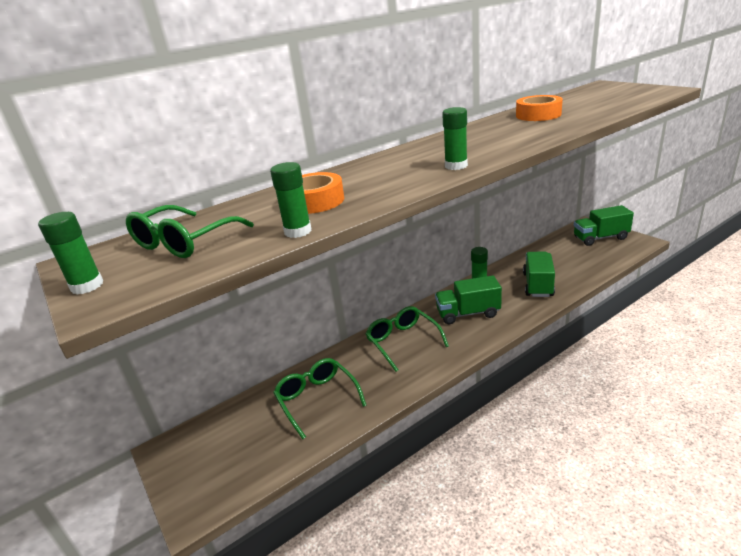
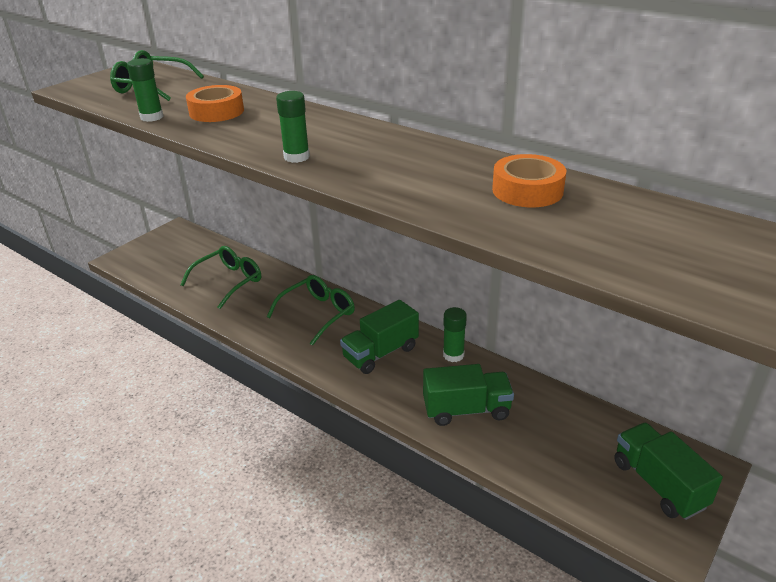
camera: 70 degrees right, 5 degrees up
green glue stick [38,212,103,294] -> none
green truck [435,275,502,324] -> green truck turned 105 degrees counterclockwise [340,300,419,374]

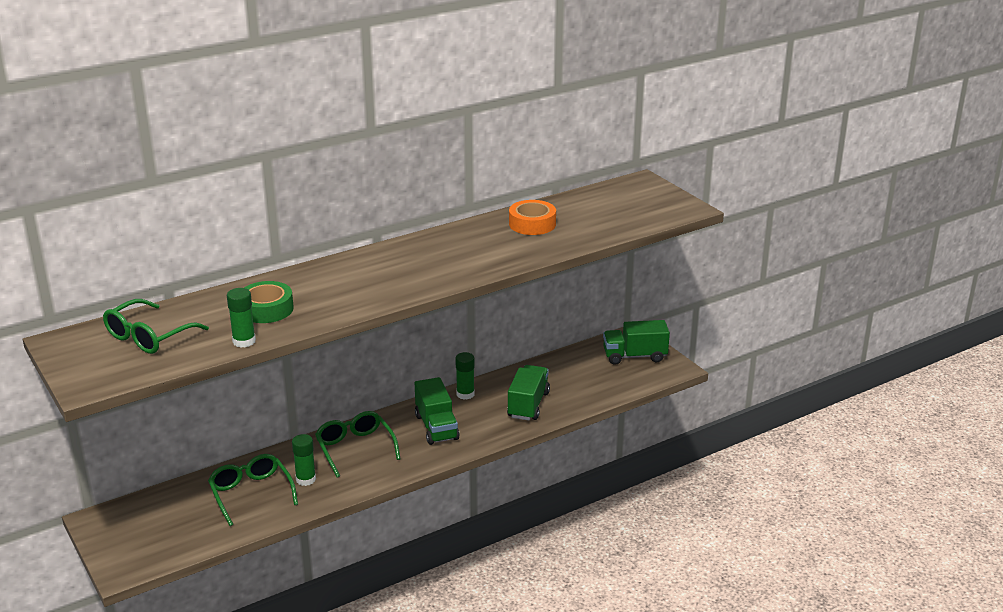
camera: 70 degrees left, 5 degrees down
orange tape [186,85,244,122] -> green tape [244,281,294,323]
green glue stick [276,91,310,163] -> green glue stick moved to [292,434,316,486]

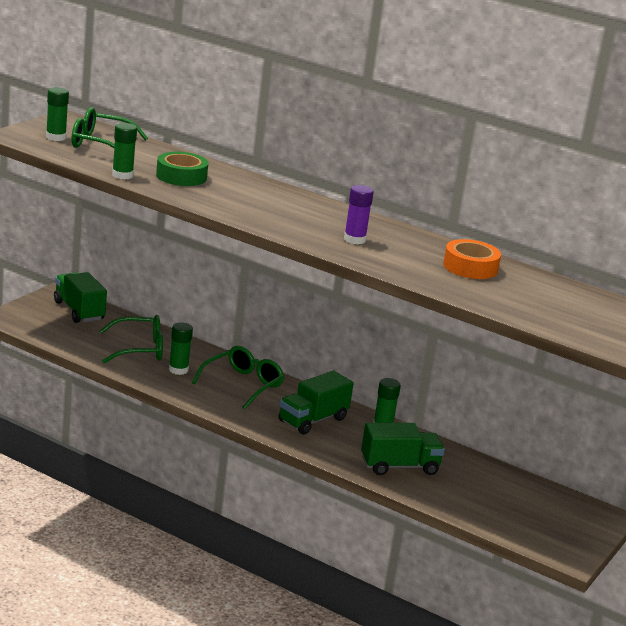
camera: 60 degrees right, 5 degrees down
green glasses [208,454,298,526] -> green glasses turned 45 degrees clockwise [100,315,163,363]
green truck [603,320,670,365] -> green truck moved to [54,272,107,323]
none -> green glue stick [46,87,69,141]
none -> purple glue stick [344,185,374,244]

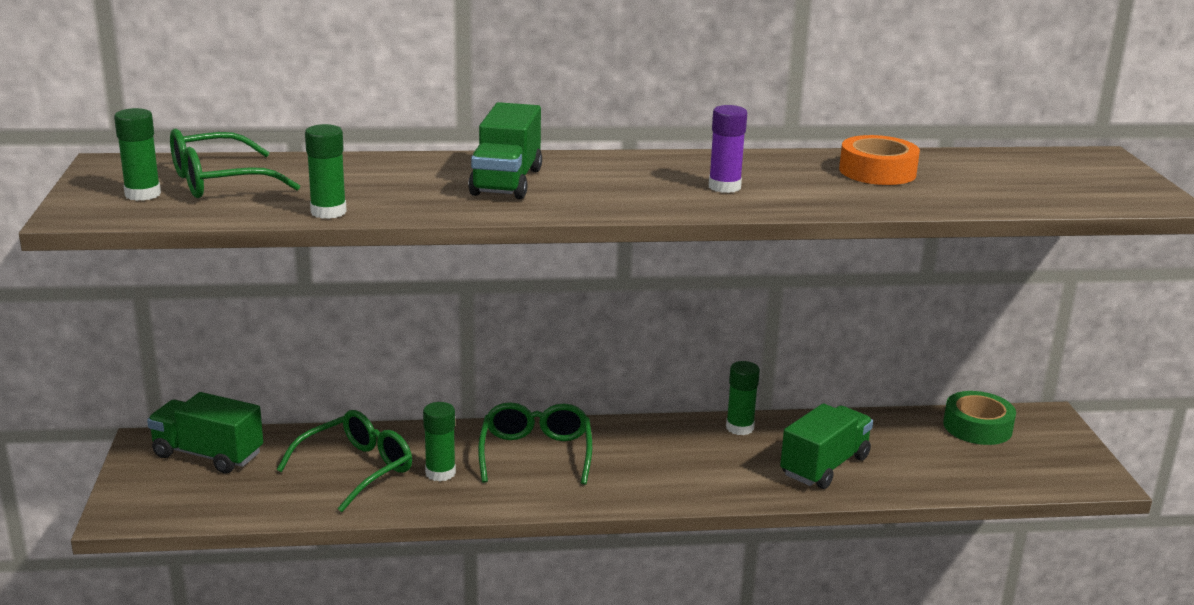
camera: 35 degrees left, 0 degrees up
green tape [156,152,208,186] -> green tape moved to [943,391,1016,445]
green truck [279,371,354,435] -> green truck moved to [468,102,542,199]

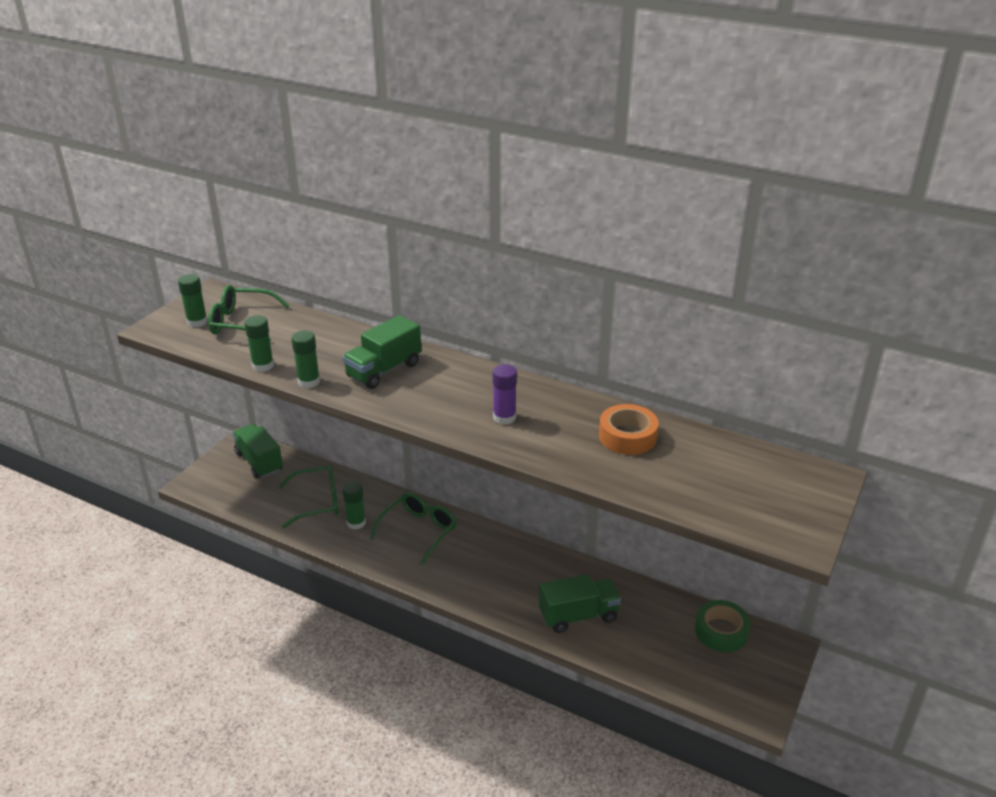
camera: 35 degrees right, 10 degrees up
green glue stick [726,361,760,435] -> green glue stick moved to [291,330,320,388]

